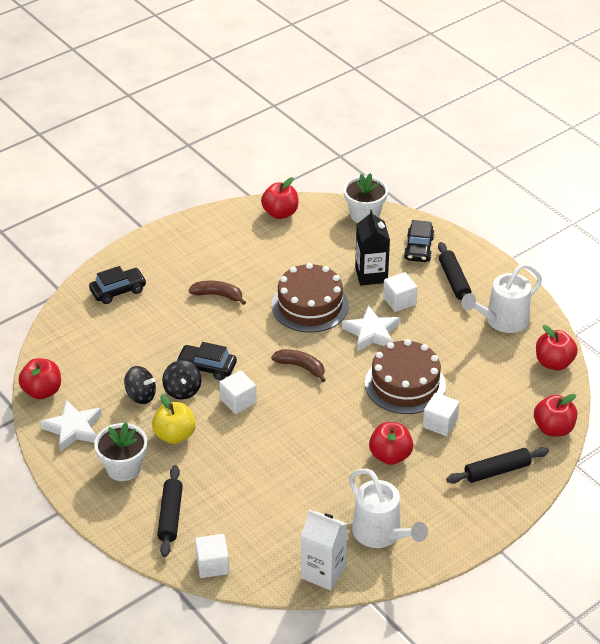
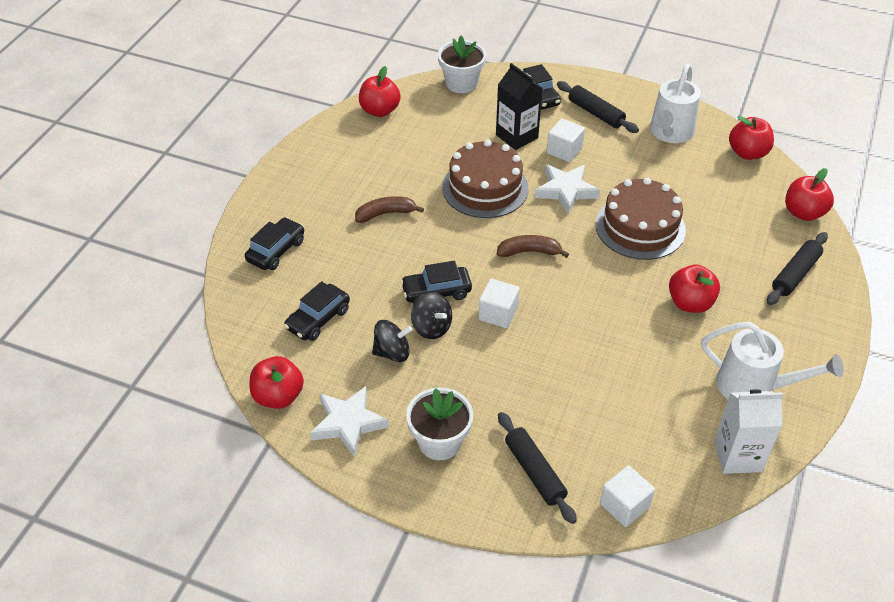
camera: 30 degrees left, 5 degrees up
yellow apple [152,394,196,444] -> none
white cube [423,393,459,436] -> none
none -> black car [284,281,350,341]

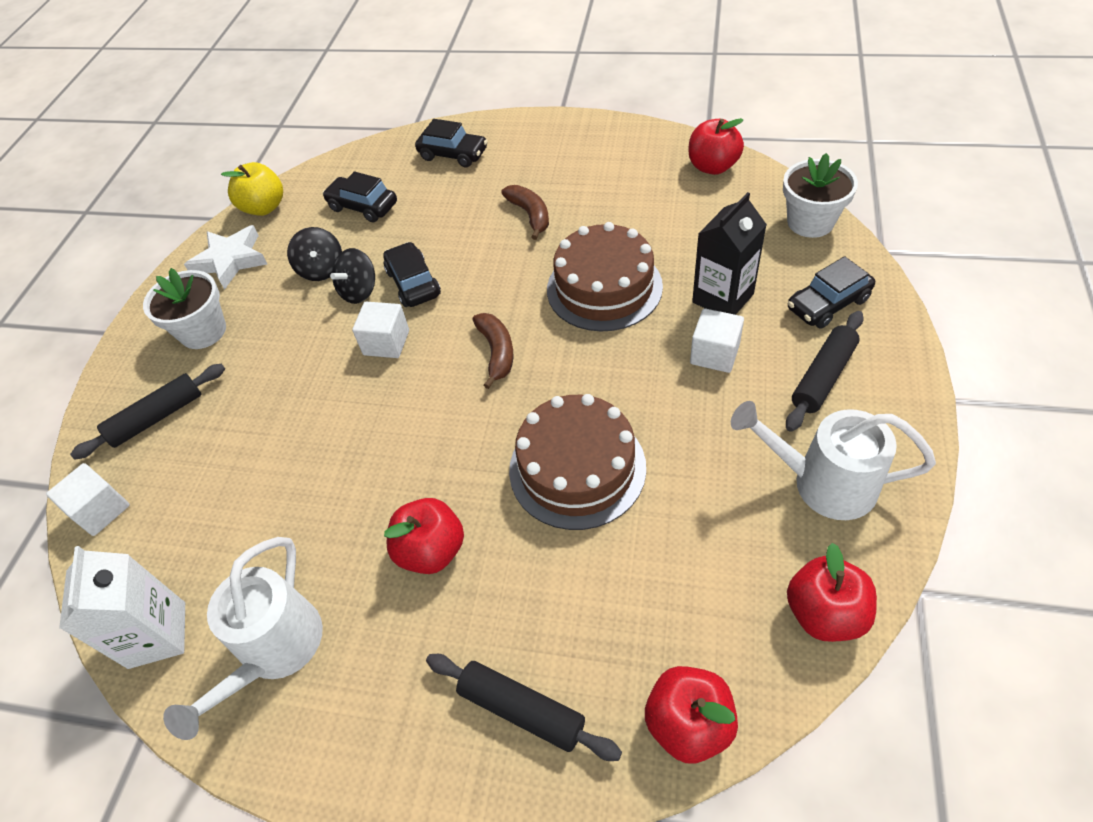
camera: 85 degrees right, 5 degrees up
red apple [250,356,304,409] -> yellow apple [221,162,283,216]
white star [535,164,600,214] -> none

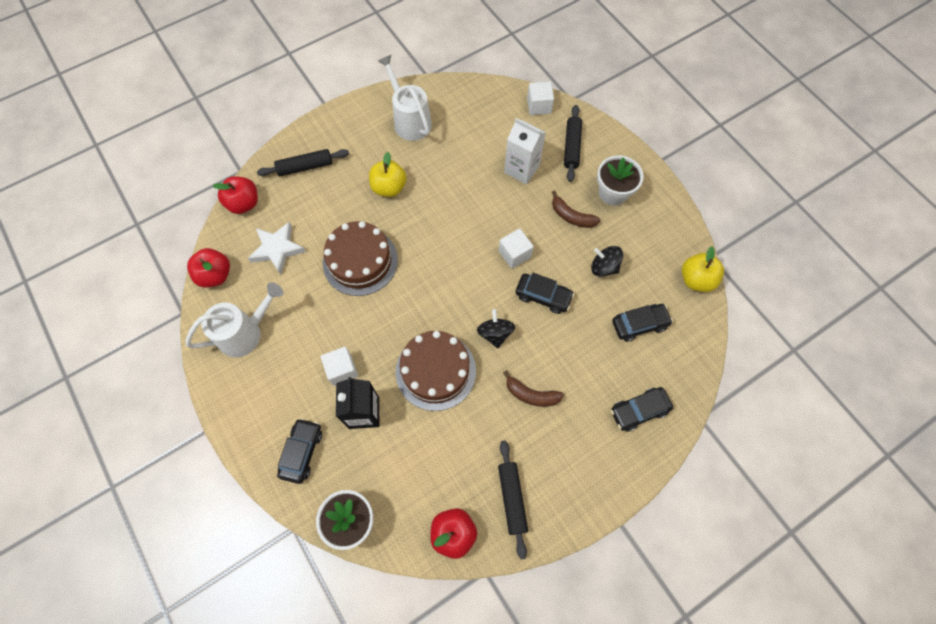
camera: 130 degrees right, 15 degrees up
white carton [59,546,185,669] -> white carton moved to [504,118,546,184]
white star [184,225,267,289] -> white star moved to [248,222,306,275]
black spinning top [330,248,375,304] -> black spinning top moved to [477,309,515,348]
red apple [384,498,464,574] -> yellow apple [369,152,407,197]
brown banana [473,313,514,389] -> brown banana moved to [552,190,600,228]
black rolling pin [786,311,864,432] -> black rolling pin moved to [498,440,528,559]

